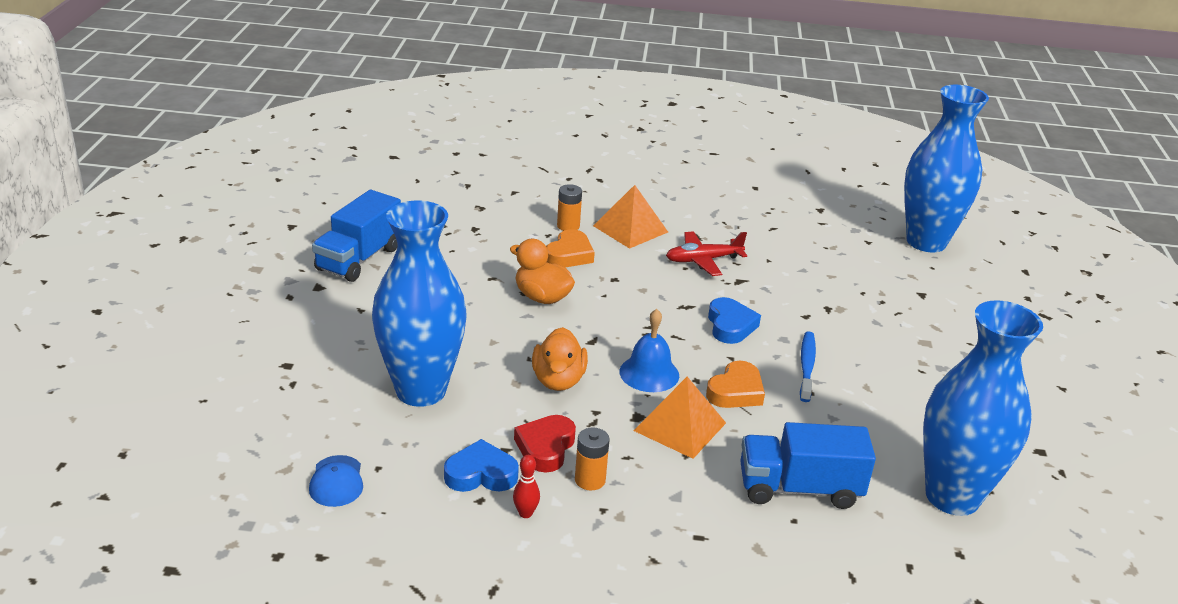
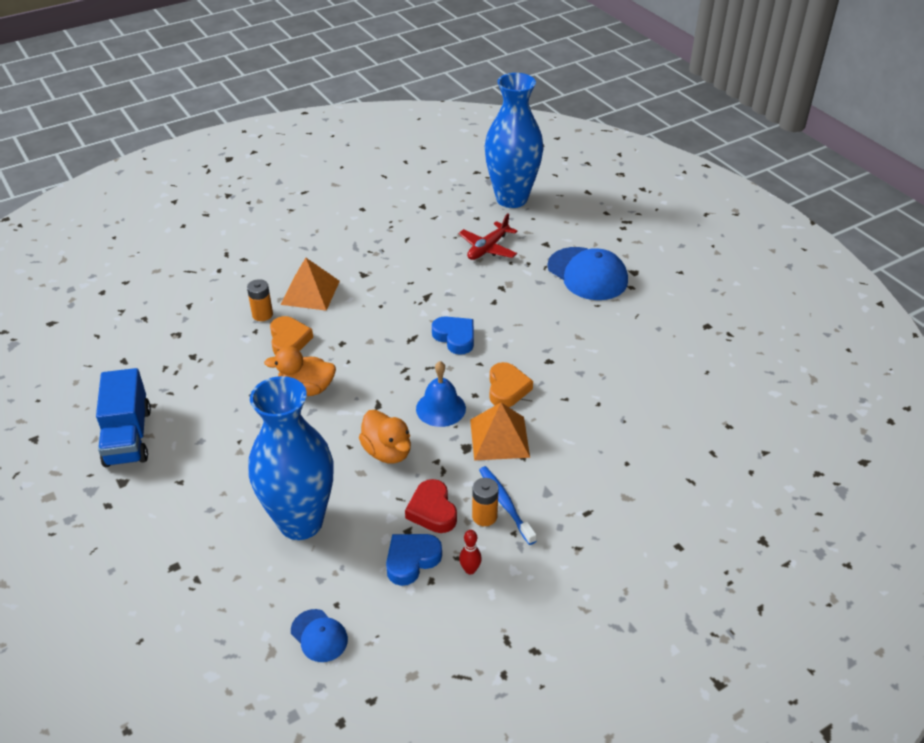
camera: 35 degrees left, 10 degrees up
red plane [666,231,747,276] -> red plane moved to [459,213,517,260]
blue truck [740,422,876,509] -> none
blue toothbrush [800,331,816,402] -> blue toothbrush moved to [479,466,537,545]
blue vase [923,300,1043,516] -> none
none -> blue cap [547,247,628,300]

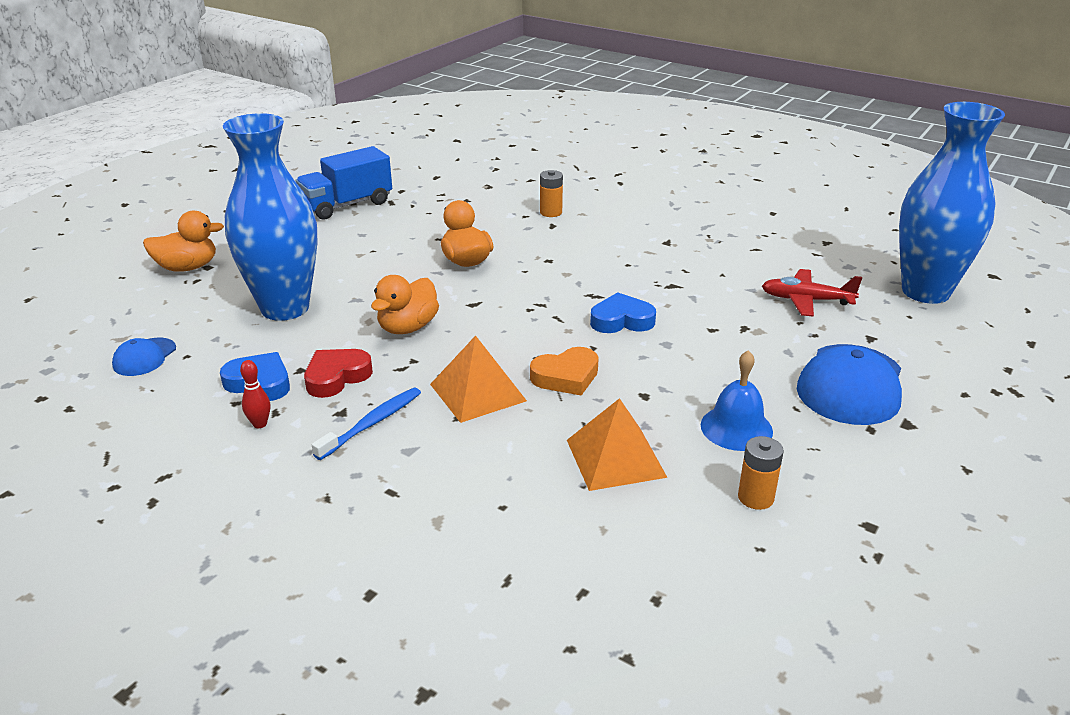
camera: 65 degrees right, 10 degrees down
orange heart [270,316,313,355] -> none
orange pyramid [280,258,340,311] -> orange pyramid moved to [567,398,668,491]
blue bell [416,361,466,427] -> blue bell moved to [701,350,773,451]
blue heart [432,316,474,355] -> blue heart turned 120 degrees counterclockwise [590,292,656,333]
orange battery [472,478,499,526] -> orange battery moved to [738,436,784,510]
none -> orange duck [143,211,224,272]

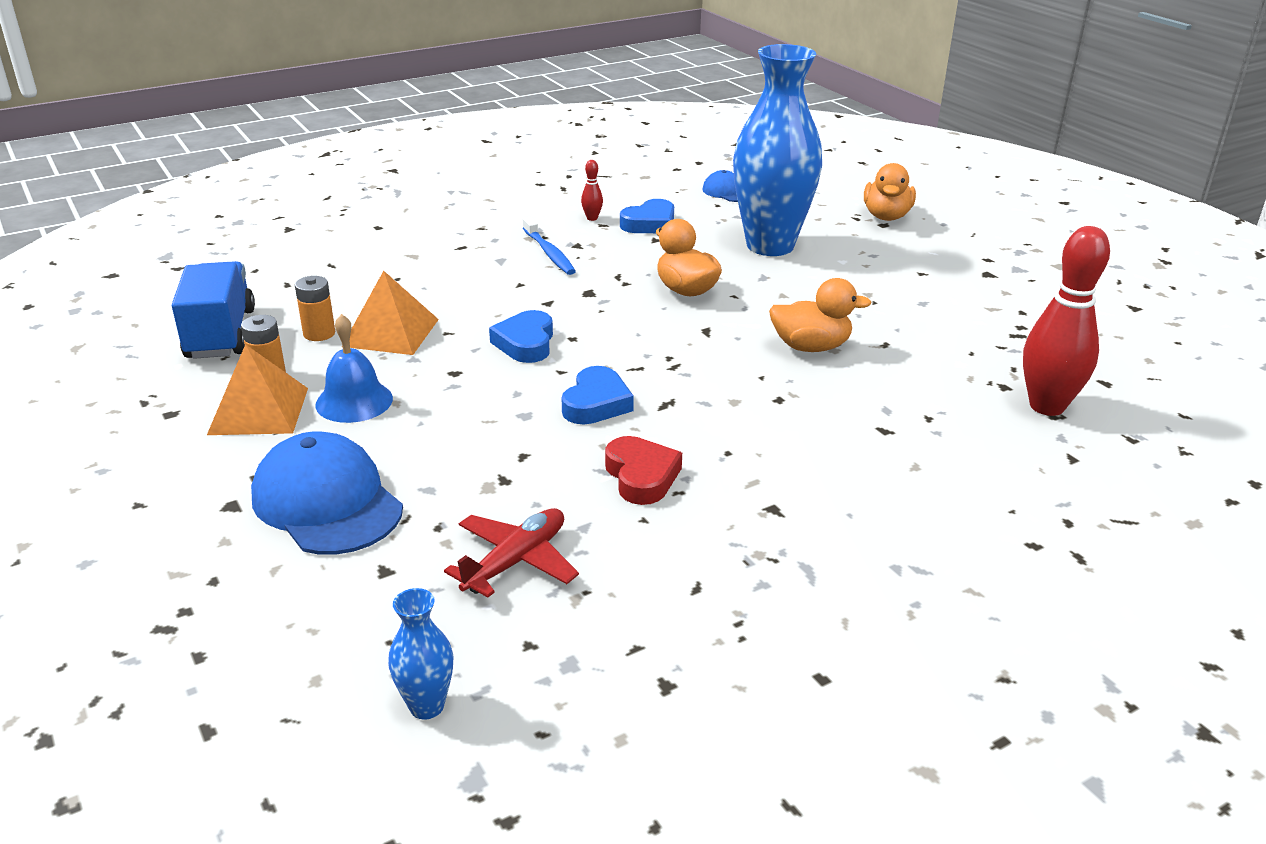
camera: 115 degrees right, 0 degrees up
blue truck [295,146,392,220] -> blue truck moved to [172,261,255,359]
red heart [304,349,373,398] -> red heart moved to [605,436,682,505]
orange pyramid [430,335,527,423] -> orange pyramid moved to [207,344,308,435]
orange heart [530,347,599,396] -> blue heart [489,310,553,363]
orange battery [540,170,563,217] -> orange battery moved to [295,276,335,341]
blue vase [899,102,1005,304] -> blue vase [388,588,453,719], size x0.41
none -> red bowling pin [1023,226,1110,416]

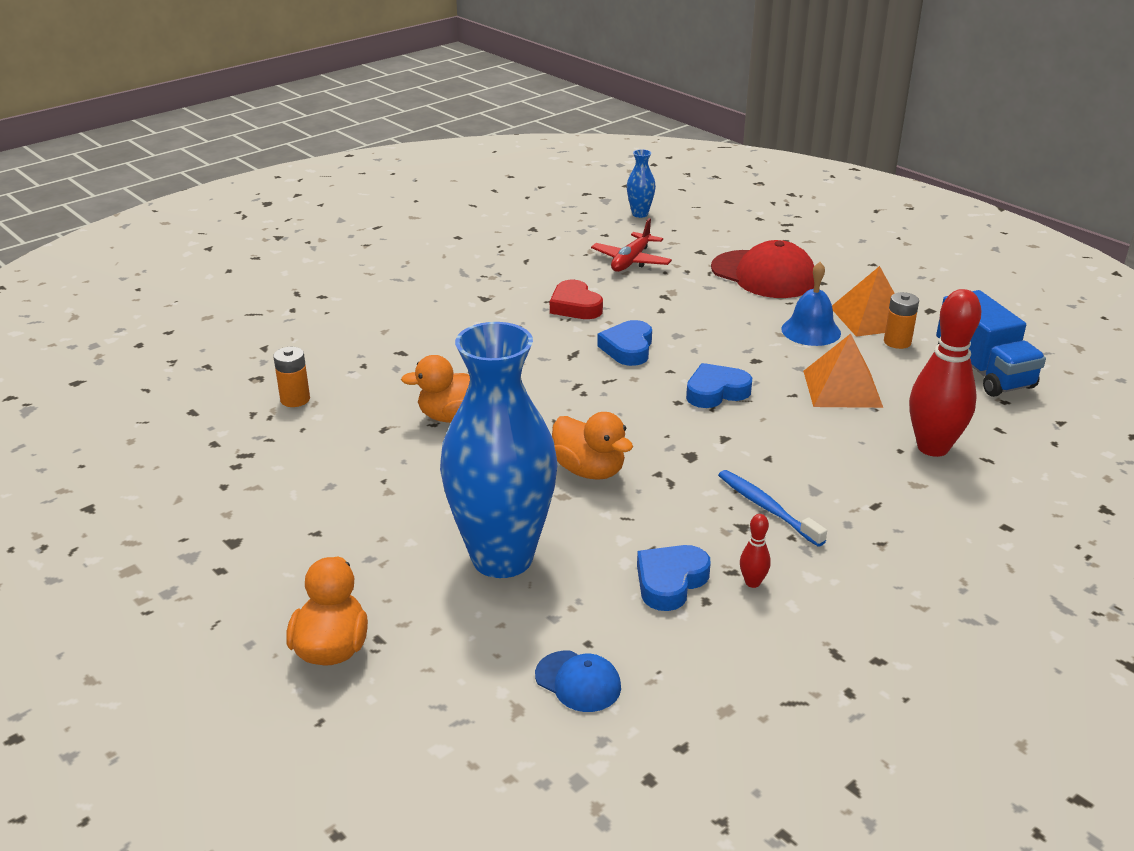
camera: 170 degrees right, 0 degrees up
blue cap [251,431,403,555] -> red cap [711,240,814,298]
orange battery [295,276,335,341] -> orange battery moved to [273,347,310,407]
blue heart [489,310,553,363] -> blue heart turned 105 degrees counterclockwise [686,363,752,408]
red bowling pin [1023,226,1110,416] -> red bowling pin moved to [909,289,981,457]

